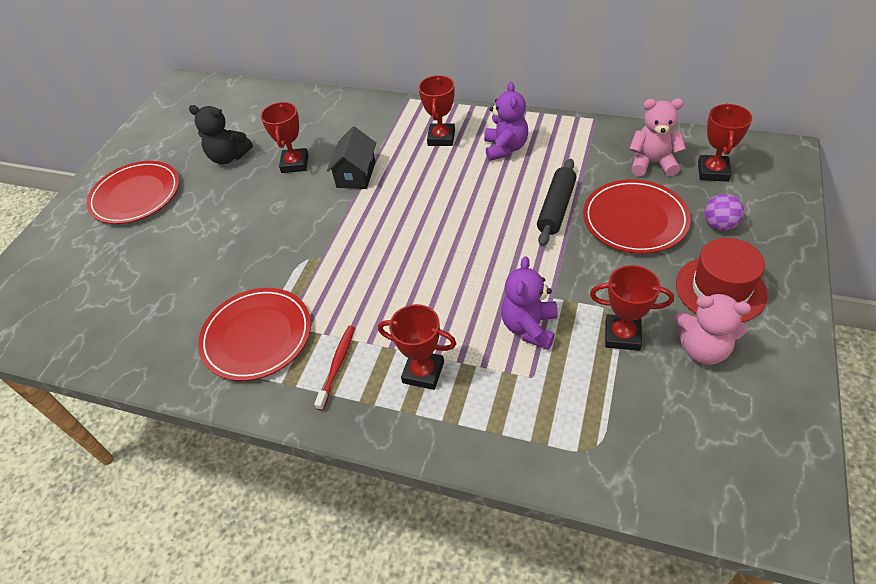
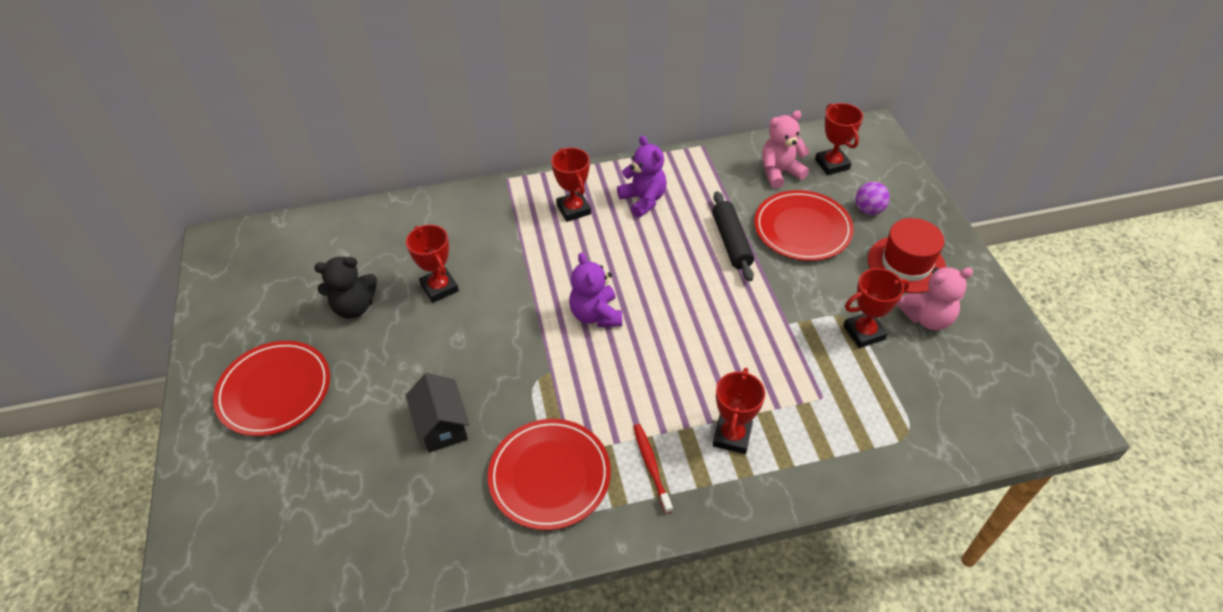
camera: 35 degrees left, 0 degrees up
black house [327,126,376,189] -> black house moved to [406,373,470,452]
red trophy [378,304,457,390] -> red trophy turned 60 degrees counterclockwise [713,368,765,454]
purple teddy bear [501,256,558,350] -> purple teddy bear moved to [569,252,622,327]

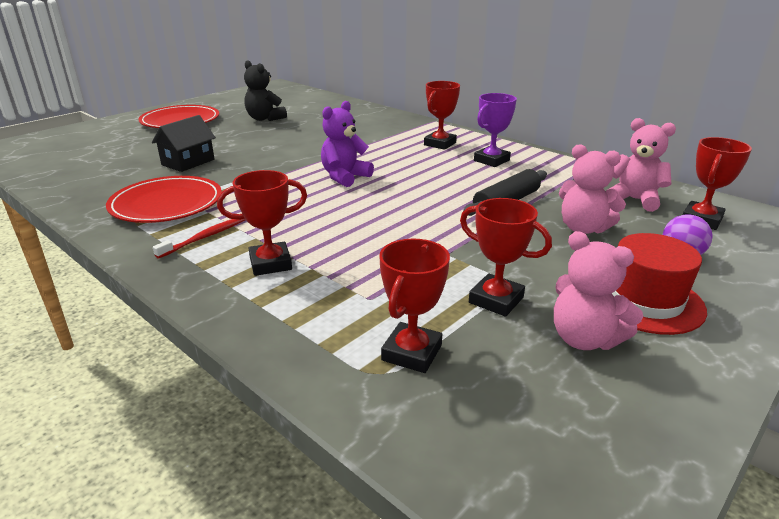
camera: 55 degrees right, 20 degrees down
red trophy [406,225,459,303] -> red trophy moved to [379,238,450,373]
purple teddy bear [617,136,667,217] -> purple trophy [474,93,517,167]
red plate [754,190,854,261] -> pink teddy bear [559,144,626,234]

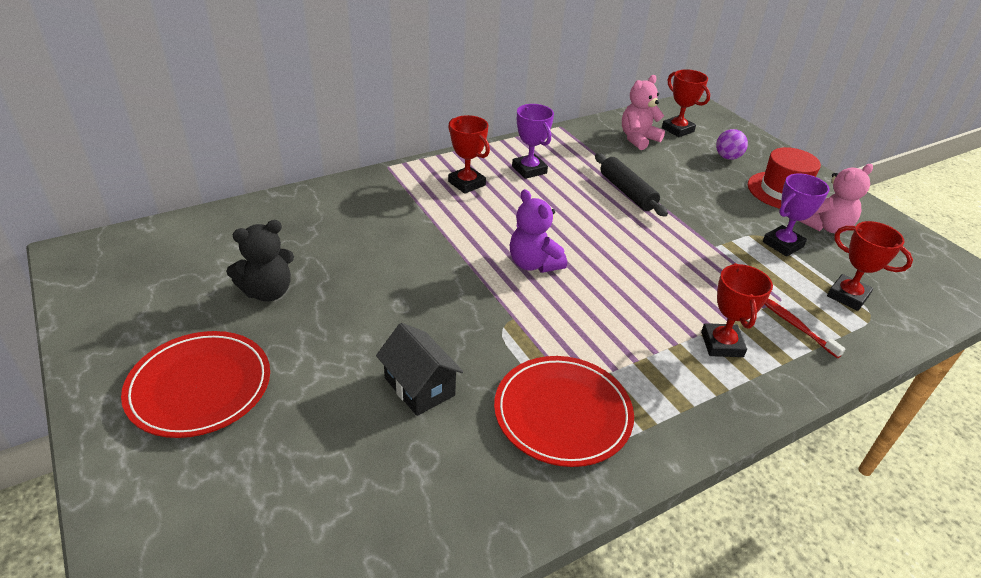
camera: 75 degrees left, 10 degrees up
red toothbrush [153,219,246,259] -> red toothbrush moved to [764,298,846,358]
red trophy [460,198,552,317] -> purple trophy [763,174,829,257]
pink teddy bear [559,144,626,234] -> none

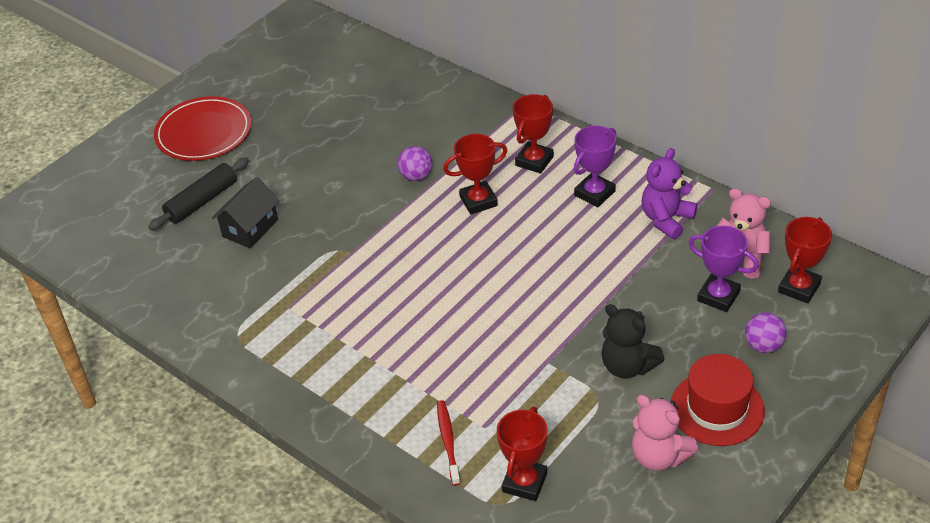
camera: 75 degrees right, 5 degrees up
black teddy bear [226,220,294,302] -> black teddy bear moved to [601,304,665,378]
red plate [494,356,634,467] -> none
purple teddy bear [510,189,567,273] -> purple teddy bear moved to [641,148,697,239]
black rolling pin [595,153,668,217] -> black rolling pin moved to [148,157,249,230]
red trophy [701,263,773,357] -> red trophy moved to [443,134,507,214]
purple trophy [763,174,829,257] -> purple trophy moved to [688,226,759,312]
red toothbrush [764,298,846,358] -> red toothbrush turned 45 degrees counterclockwise [437,400,461,486]
none -> purple ball [397,146,432,181]

